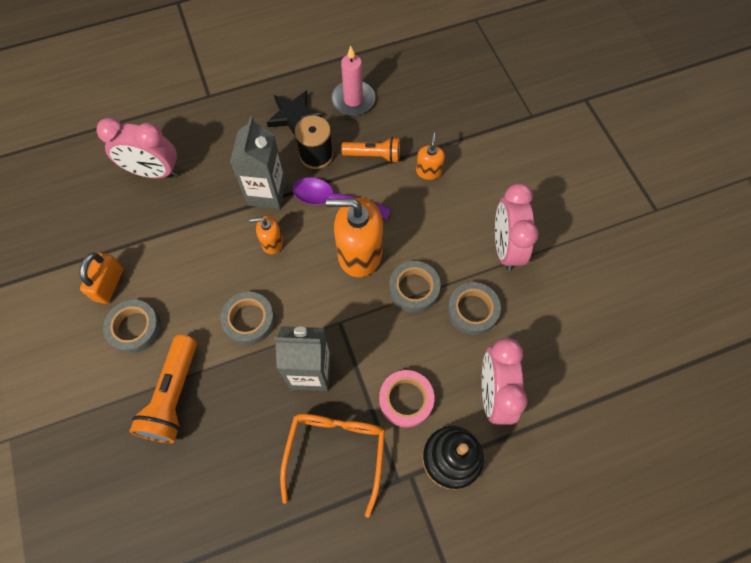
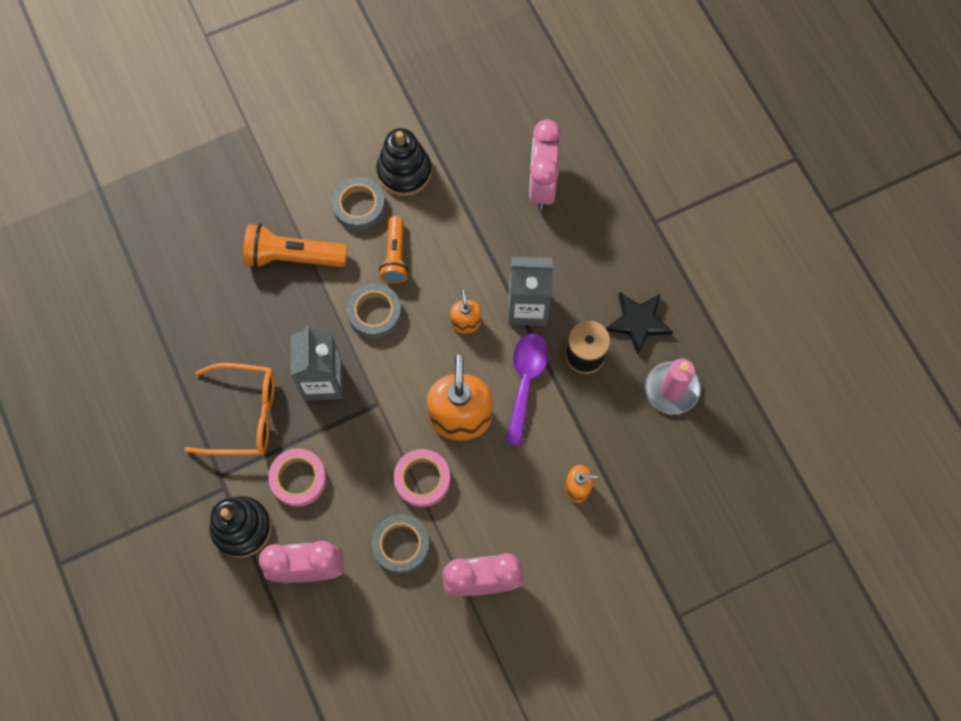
camera: 85 degrees right, 5 degrees up
orange padlock [79,252,124,304] -> black stacking toy [376,128,432,196]
orange flashlight [341,137,400,163] -> orange flashlight moved to [379,216,409,283]
grey tape [389,261,441,313] -> pink tape [394,449,450,507]

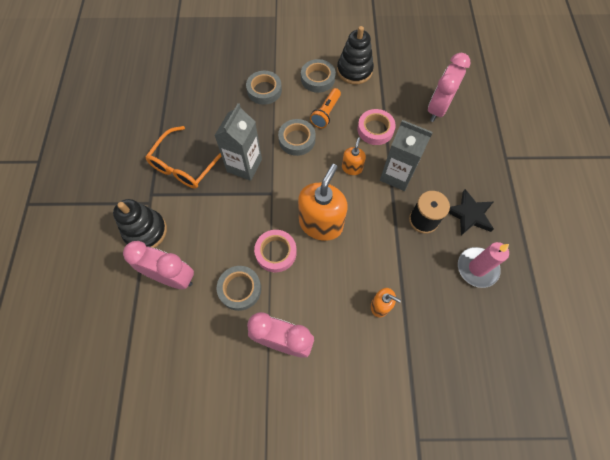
camera: 25 degrees right, 5 degrees down
orange glasses [184,363,275,455] -> orange glasses turned 90 degrees clockwise [145,126,222,188]
orange flashlight [243,224,347,268] -> grey tape [246,71,282,105]
pink tape [268,449,327,507] -> pink tape moved to [357,109,396,145]
purple spoon [505,333,549,446] -> none

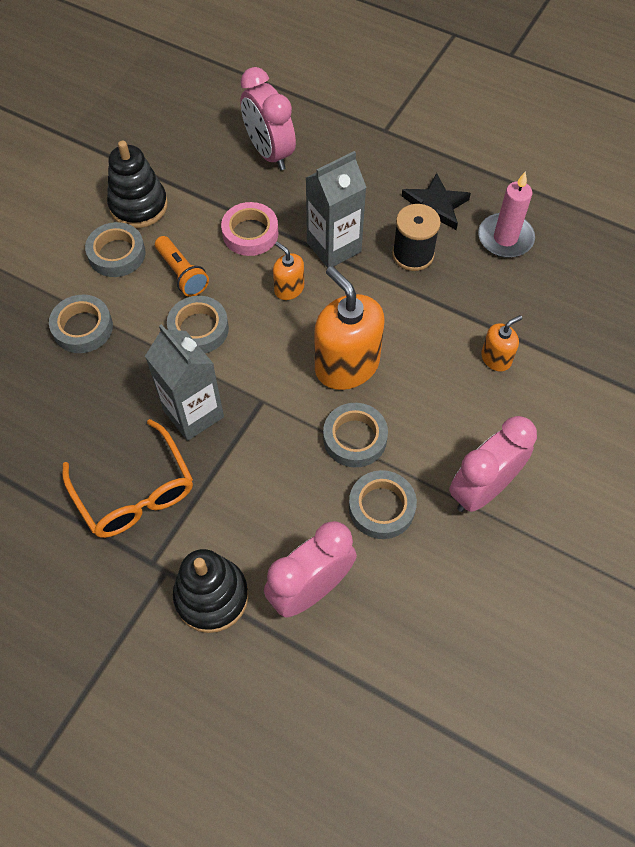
camera: 60 degrees left, 5 degrees down
pink tape [254,230,297,272] -> grey tape [323,403,388,467]

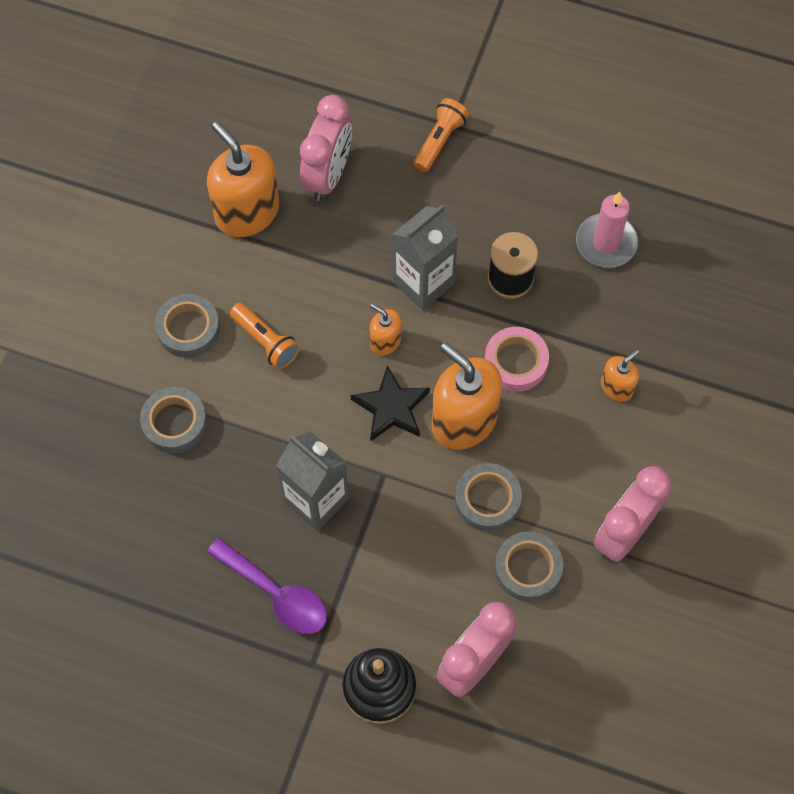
camera: 10 degrees left, 5 degrees up
orange glasses [62,419,193,538] -> purple spoon [207,538,327,634]
black stacking toy [107,141,168,228] -> none
grey tape [167,296,229,353] -> none
pink tape [221,202,278,256] -> pink tape moved to [485,327,549,392]
pink clock [240,67,296,170] -> pink clock turned 120 degrees counterclockwise [300,95,352,201]
black star [402,173,471,230] -> black star moved to [351,365,430,442]
none -> orange soap dispenser [207,121,279,237]
none -> orange flashlight [414,98,469,172]

